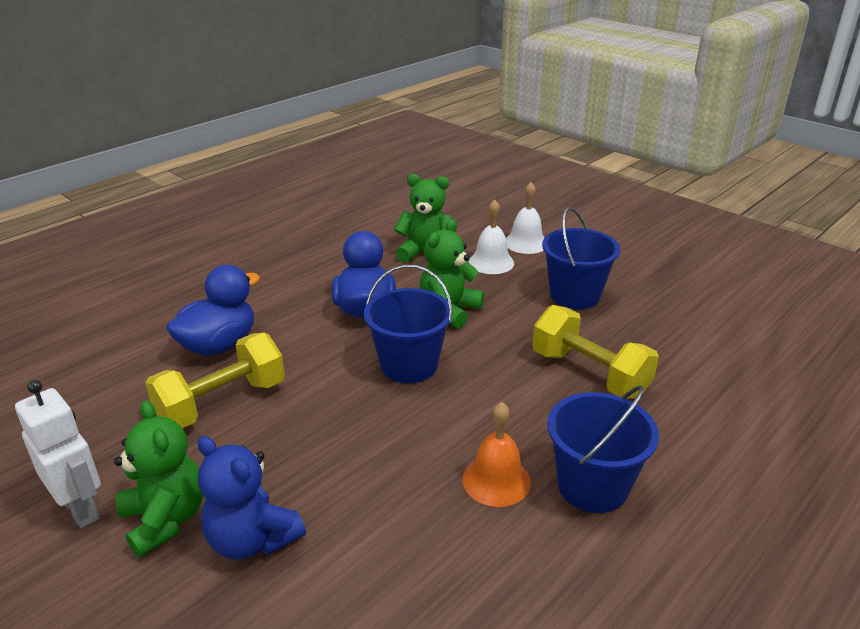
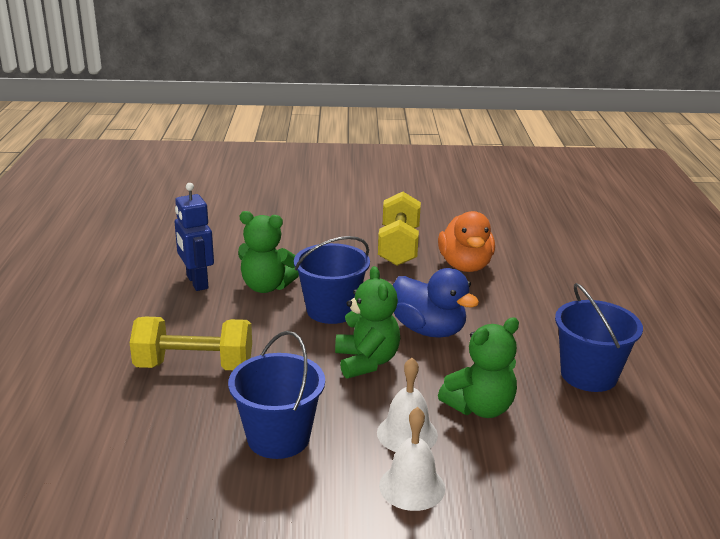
camera: 135 degrees right, 5 degrees down
white robot [15,380,101,528] -> none
green teddy bear [114,401,203,558] -> green teddy bear moved to [238,211,299,293]
blue duck [166,265,260,356] -> orange duck [438,211,495,272]
blue teddy bear [198,436,306,560] -> none
orange bell [463,402,531,507] -> blue robot [175,183,214,291]
blue bucket [547,385,659,513] -> blue bucket moved to [555,283,643,392]

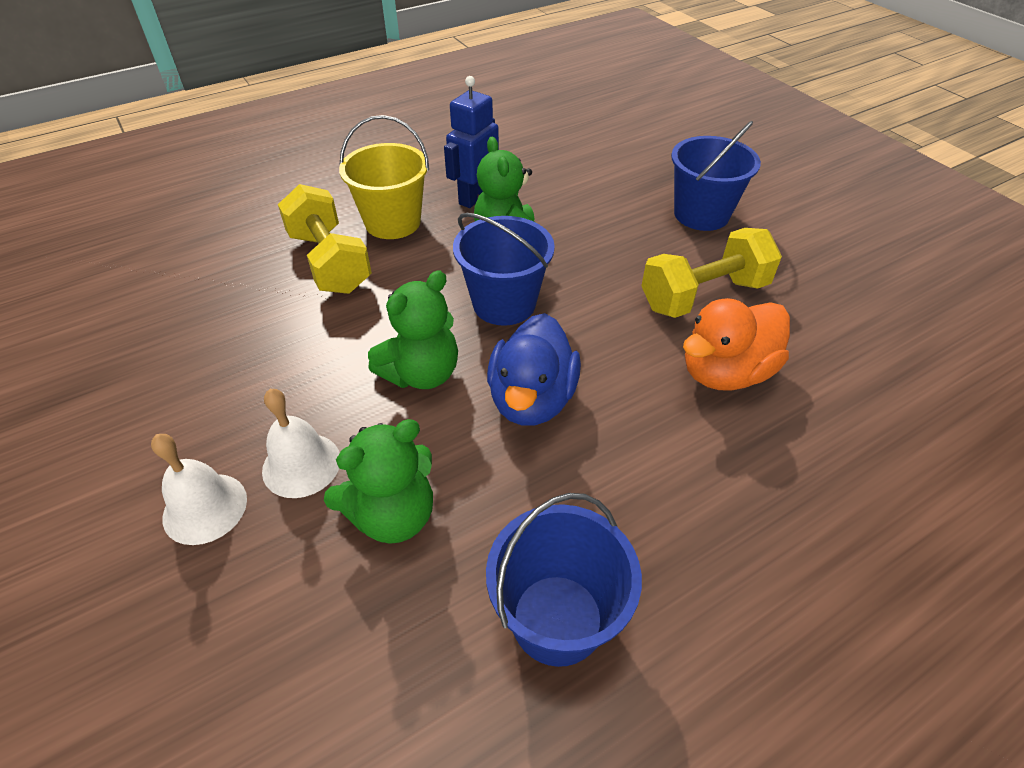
camera: 60 degrees right, 20 degrees up
blue bucket [228,331,325,459] -> blue bucket moved to [671,121,761,231]
green teddy bear [438,317,519,418] -> green teddy bear turned 60 degrees counterclockwise [324,419,433,544]
none -> yellow bucket [339,115,429,239]

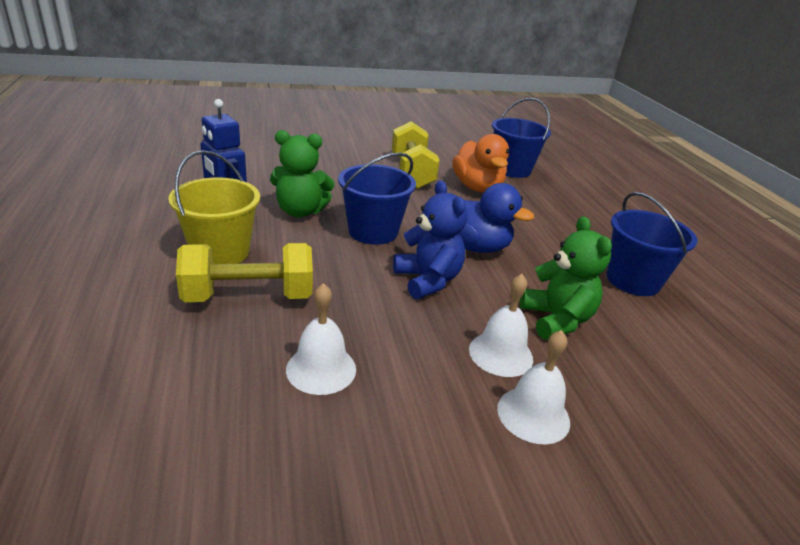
camera: 75 degrees left, 15 degrees down
green teddy bear [368,271,458,389] -> blue teddy bear [393,180,467,299]
blue bucket [671,121,761,231] -> blue bucket moved to [492,98,551,178]
none -> white bell [286,283,356,395]

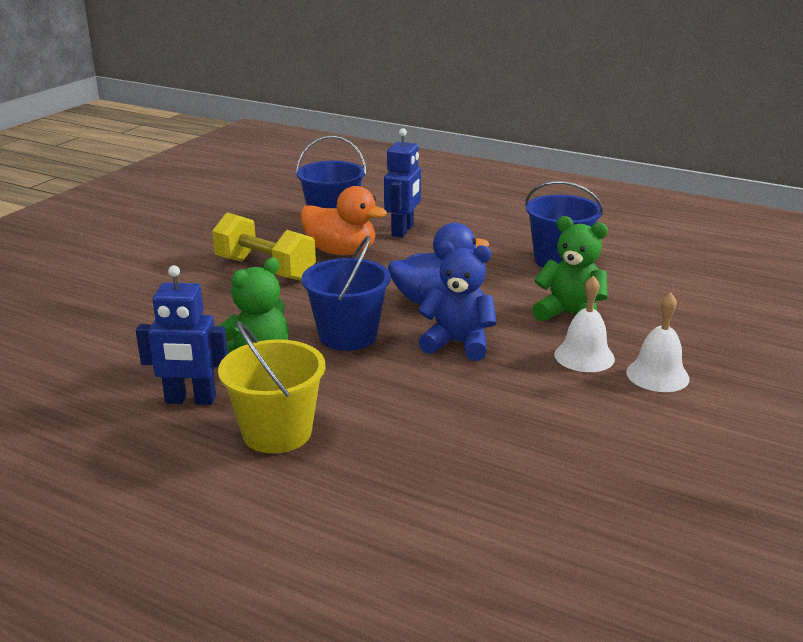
camera: 45 degrees left, 5 degrees down
yellow dumbbell [176,243,313,302] -> none
white bell [286,283,356,395] -> none
none -> blue robot [384,128,421,238]

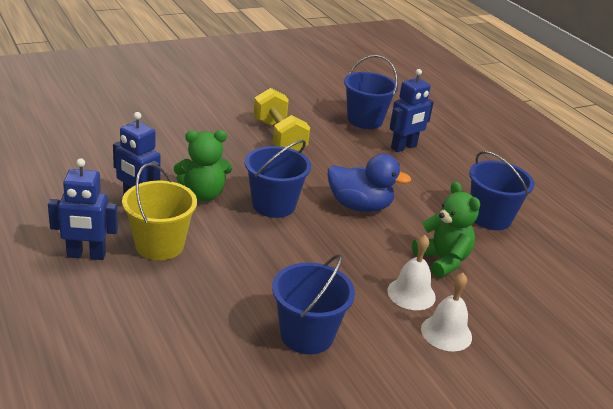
camera: 30 degrees right, 5 degrees up
orange duck [300,186,387,255] -> none
blue teddy bear [418,241,497,361] -> none
none -> blue robot [48,158,118,260]
none -> blue bucket [272,254,355,354]

